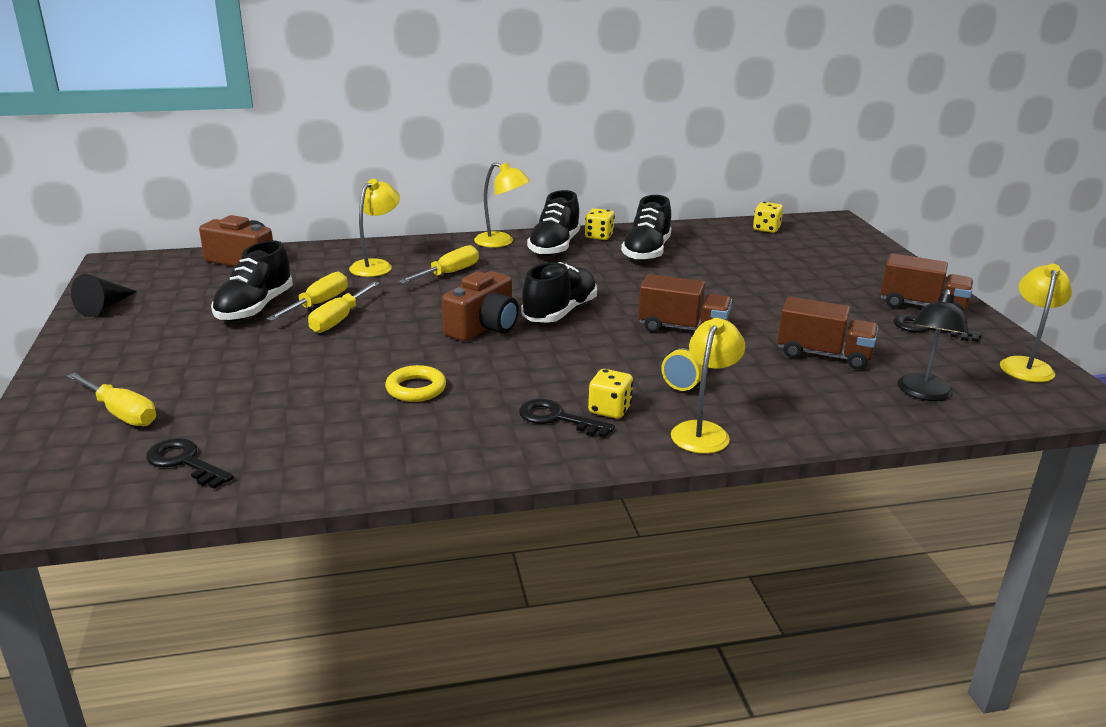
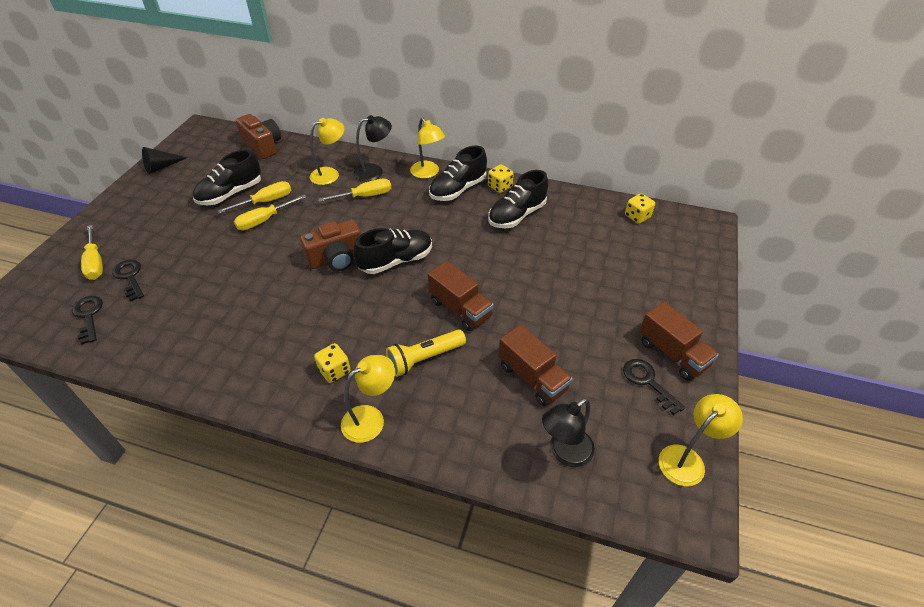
camera: 30 degrees right, 20 degrees up
yellow ring [385,365,446,402] -> none
black key [519,399,615,438] -> black key moved to [112,260,144,301]
none -> black lamp [354,115,392,181]

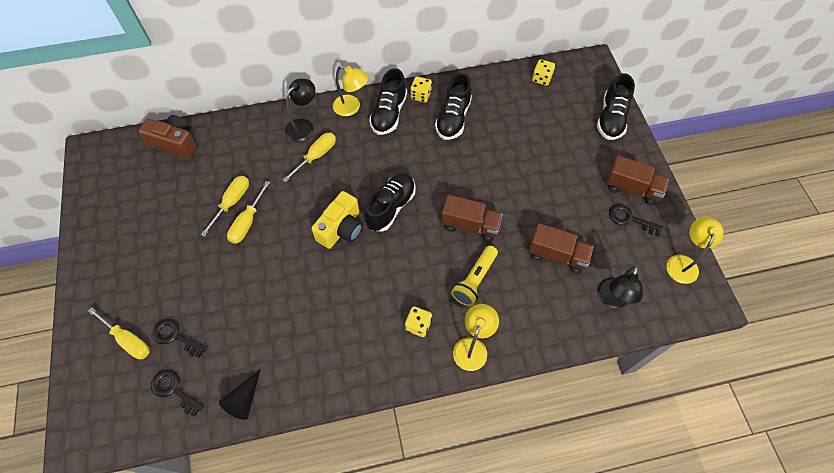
camera: 30 degrees left, 15 degrees up
black cone [142,147,188,174] -> black cone moved to [219,369,261,420]
black shoe [193,150,261,205] -> black shoe moved to [597,73,635,140]
brown camera [300,220,361,271] -> yellow camera [311,191,363,249]
yellow lamp [310,118,345,185] -> none

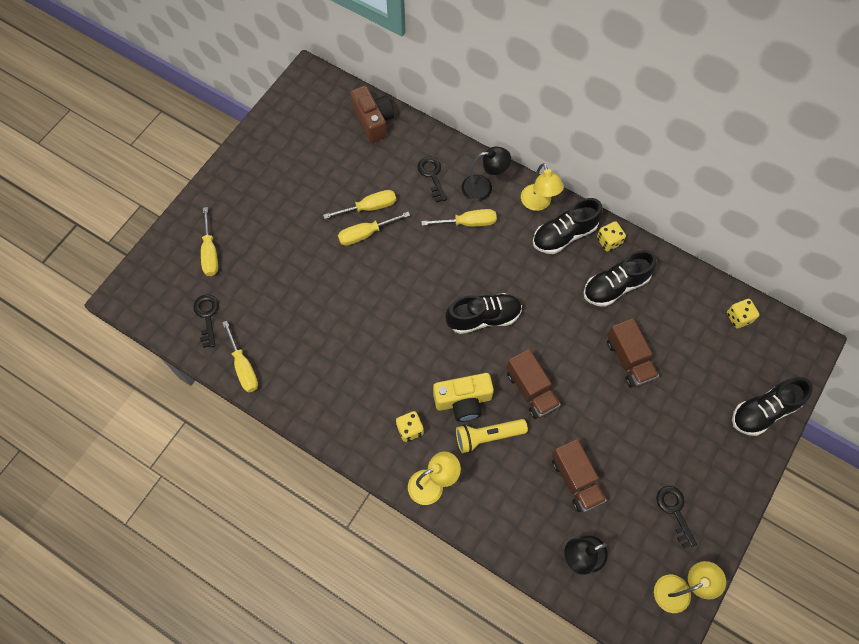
camera: 45 degrees right, 5 degrees up
black key [153,319,207,358] -> black key moved to [418,157,447,203]
black cone [219,369,261,420] -> yellow screwdriver [222,321,258,392]
yellow camera [311,191,363,249] -> yellow camera moved to [433,373,494,422]
brown truck [606,155,669,205] -> brown truck moved to [607,318,659,388]

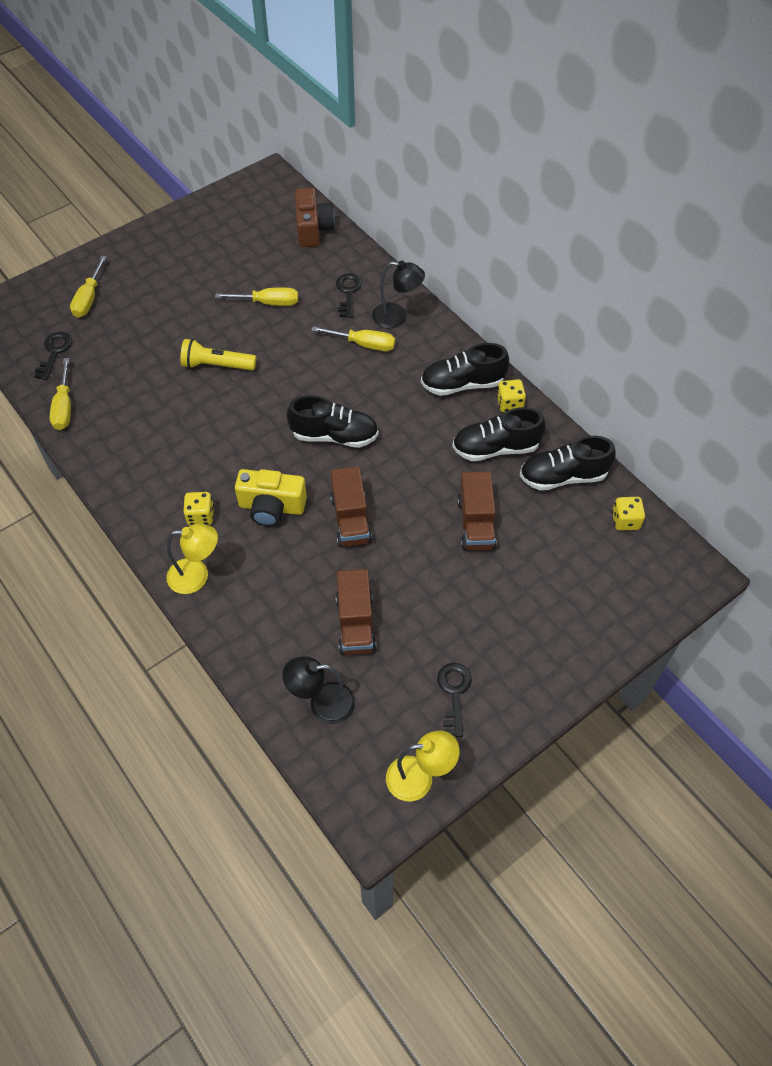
camera: 20 degrees right, 10 degrees down
yellow screwdriver [338,212,410,246] -> none
yellow flashlight [456,419,528,453] -> yellow flashlight moved to [180,339,256,370]
yellow lamp [521,163,564,211] -> none
black shoe [732,377,813,436] -> black shoe moved to [520,436,616,491]

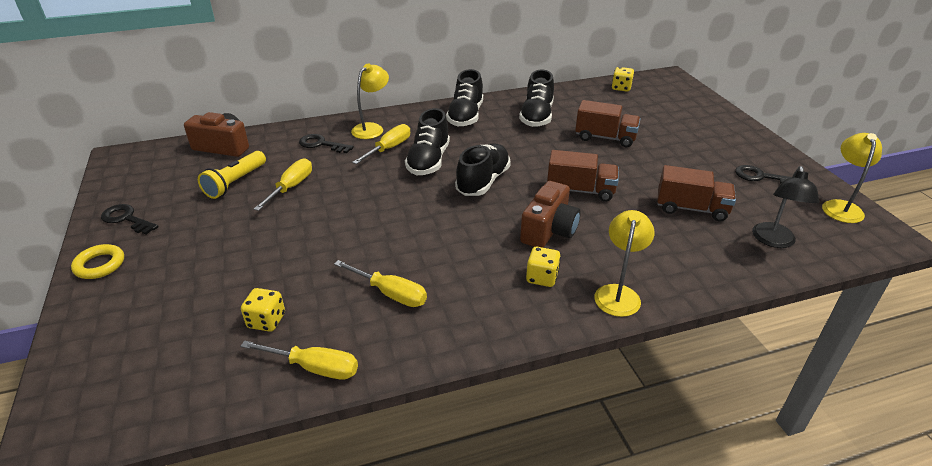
camera: 70 degrees left, 20 degrees down
black key [34,332,72,380] -> black key moved to [101,204,159,235]
yellow screwdriver [70,256,106,318] -> yellow screwdriver moved to [334,260,427,307]
yellow flashlight [180,339,256,370] -> yellow flashlight moved to [198,151,266,199]
yellow camera [235,469,307,527] -> brown camera [520,181,581,248]
black lamp [372,261,425,328] -> yellow lamp [351,64,389,139]
yellow dice [497,379,526,412] -> yellow dice moved to [241,288,285,332]
black shoe [520,436,616,491] -> black shoe moved to [405,108,450,175]
none -> yellow ring [71,244,124,279]

